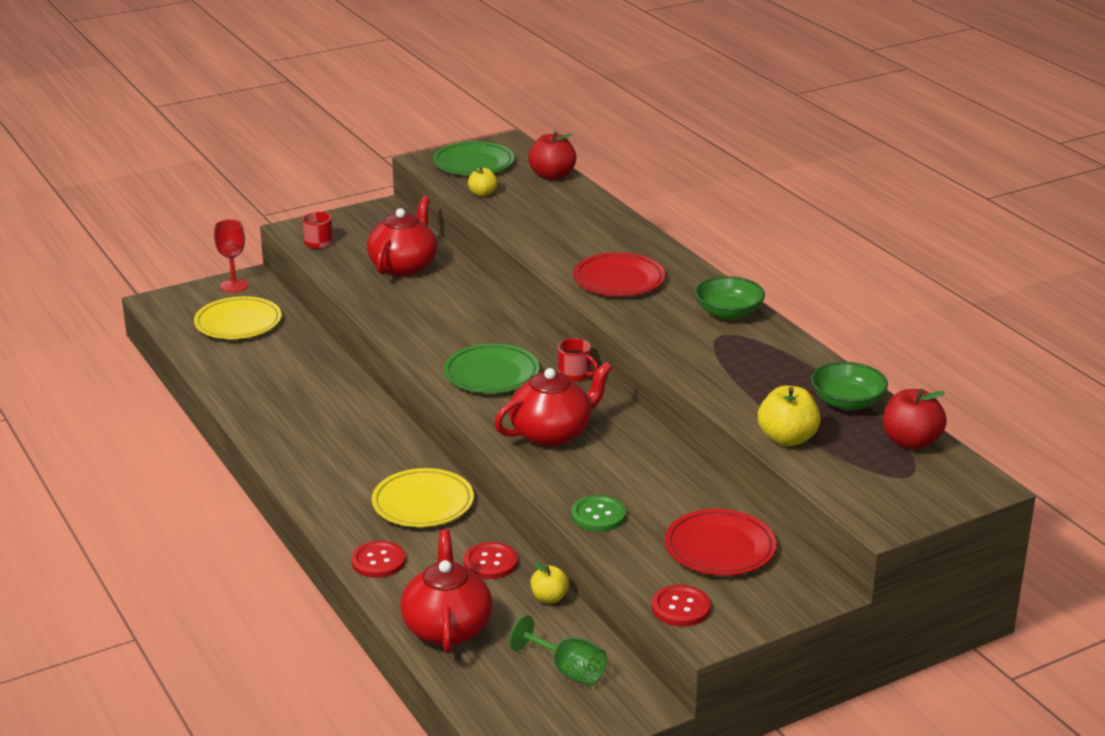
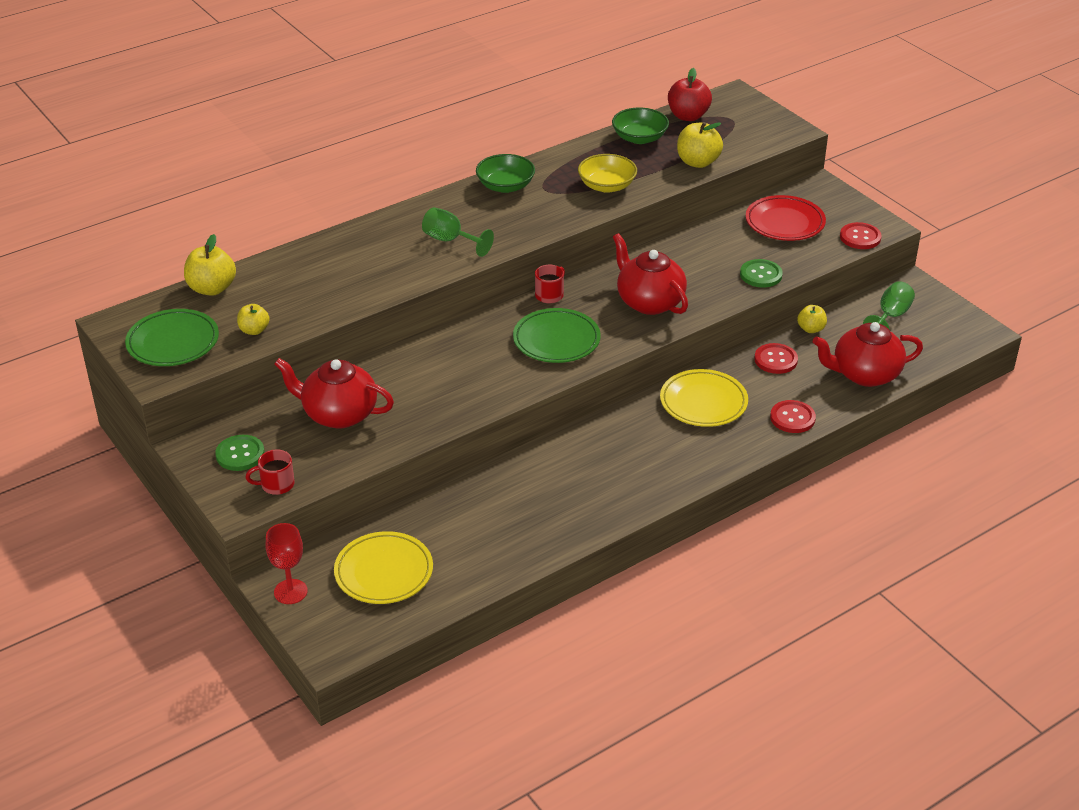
camera: 95 degrees left, 10 degrees up
red apple [528,132,576,180] -> yellow apple [184,234,236,296]
red plate [573,253,665,296] -> green goblet [422,207,494,257]
none -> green button [215,435,265,471]
none -> yellow bowl [578,154,637,193]

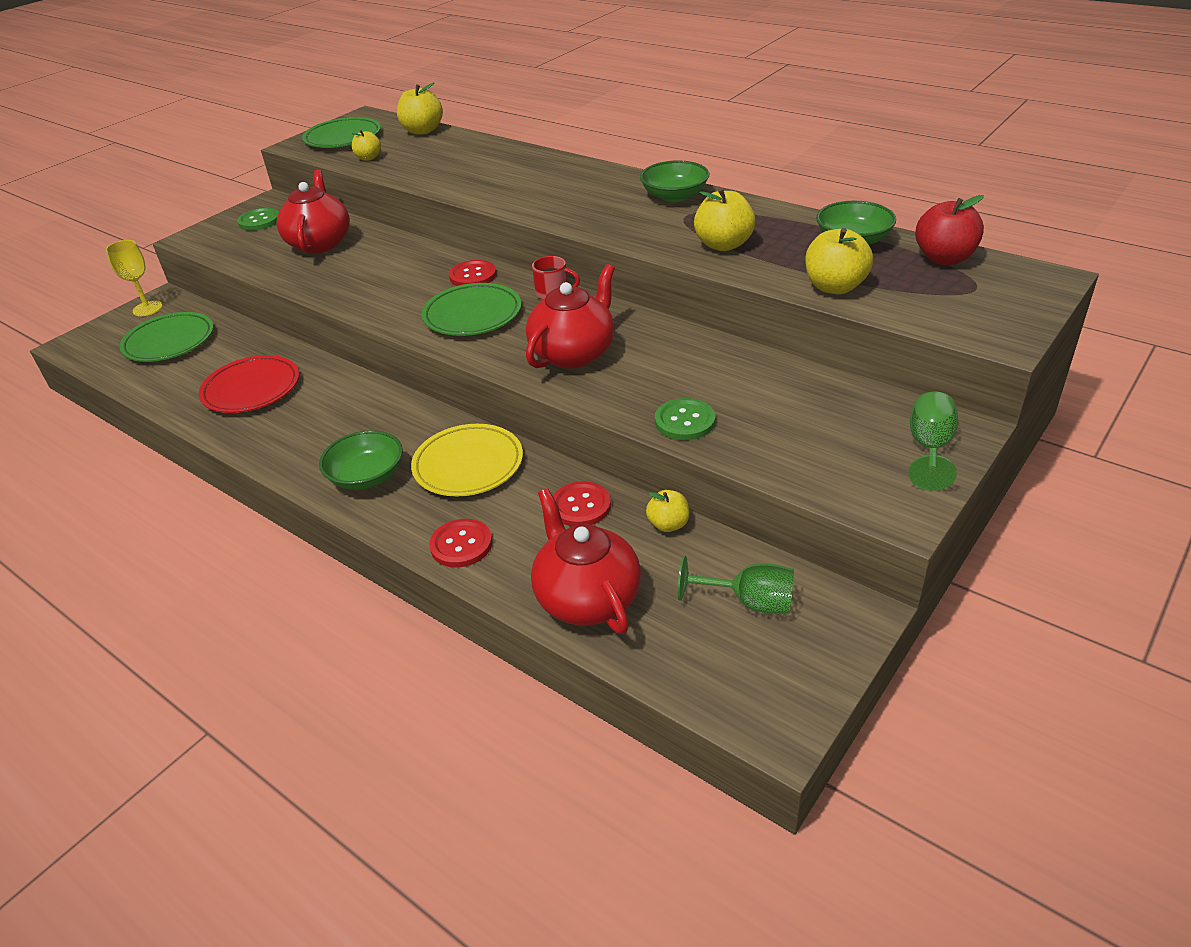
camera: 75 degrees right, 0 degrees up
red mug [245,449,295,495] -> none
red goblet [266,523,308,604] -> yellow goblet [106,240,162,316]
yellow plate [334,531,433,604] -> green plate [119,312,214,362]
green goblet [422,207,494,257] -> green goblet moved to [908,391,958,491]
yellow bowl [578,154,637,193] -> yellow apple [694,188,756,251]
red plate [746,195,826,241] -> red plate moved to [199,355,299,413]
red button [840,222,882,249] -> red button moved to [449,260,497,286]
none -> green bowl [319,430,403,490]

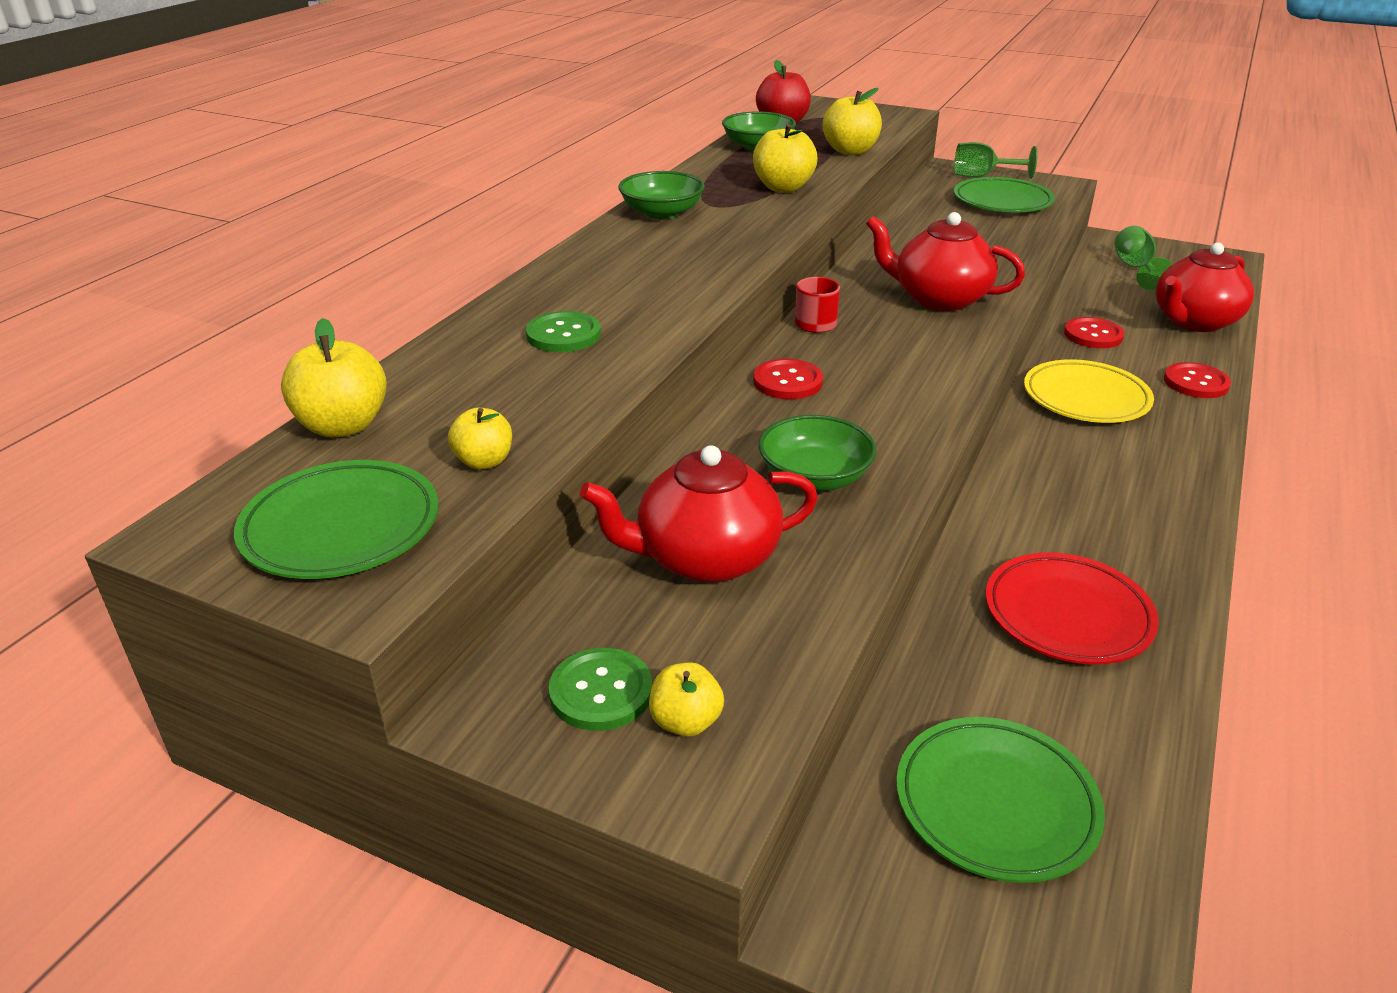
camera: 105 degrees left, 5 degrees down
yellow goblet [106,240,162,316] -> none
green bowl [319,430,403,490] -> green bowl moved to [758,415,876,491]
green plate [422,283,521,336] -> green plate moved to [954,177,1055,212]
yellow apple [646,490,690,532] -> yellow apple moved to [649,662,724,737]
green button [655,398,715,440] -> green button moved to [526,311,601,352]

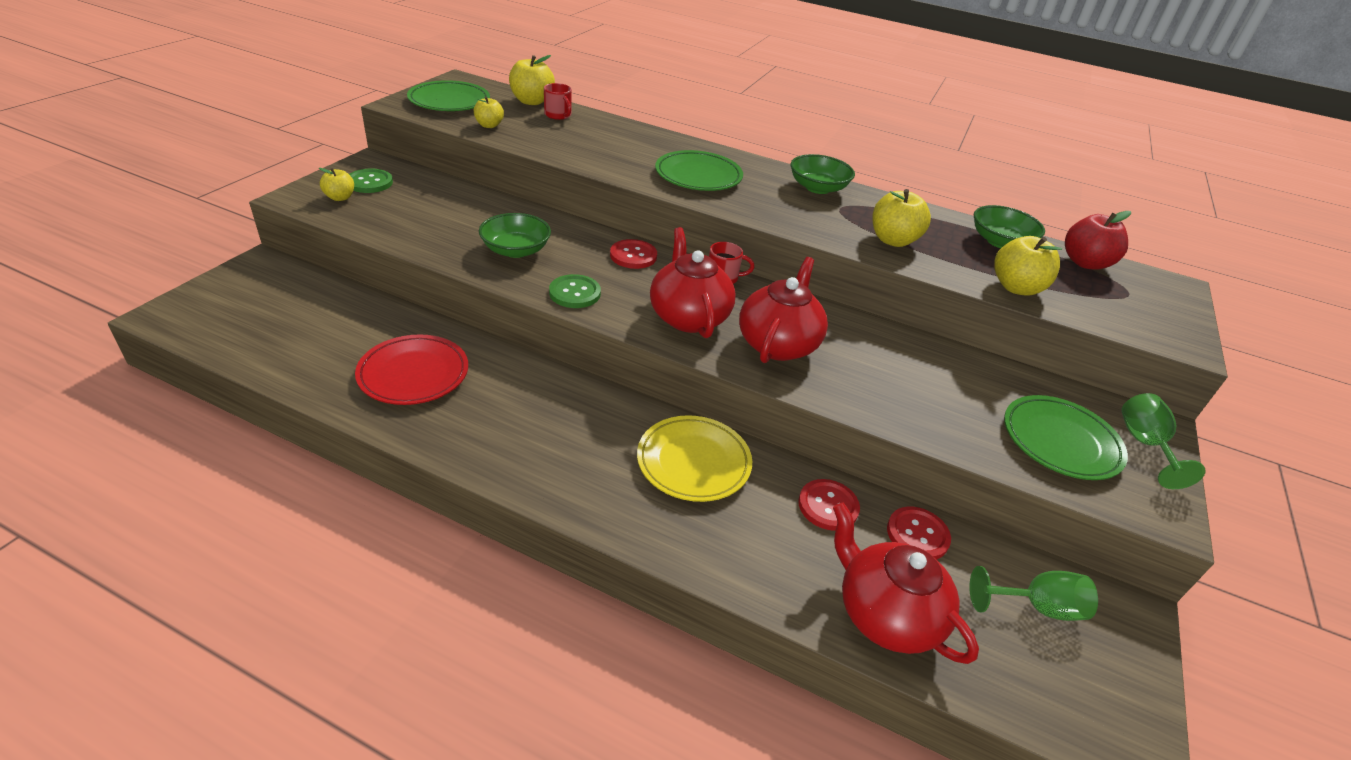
camera: 85 degrees right, 5 degrees up
green button [526,311,601,352] -> green button moved to [549,274,601,308]
red teapot [580,445,818,583] -> red teapot moved to [650,227,736,338]
green plate [896,717,1105,883] -> green plate moved to [655,150,743,191]
red button [1164,362,1231,398] -> red button moved to [887,506,951,559]
none -> red mug [544,83,572,120]

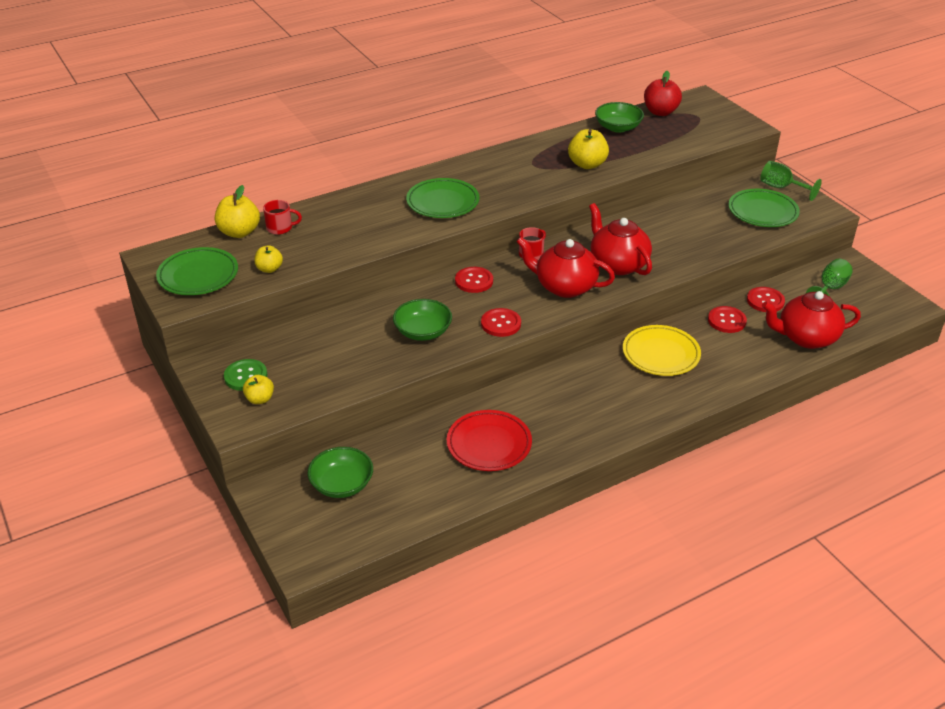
camera: 50 degrees left, 0 degrees up
green button [549,274,601,308] -> red button [481,308,521,337]
green bowl [791,154,855,194] -> green bowl moved to [308,447,373,498]
yellow apple [994,236,1062,296] -> none

